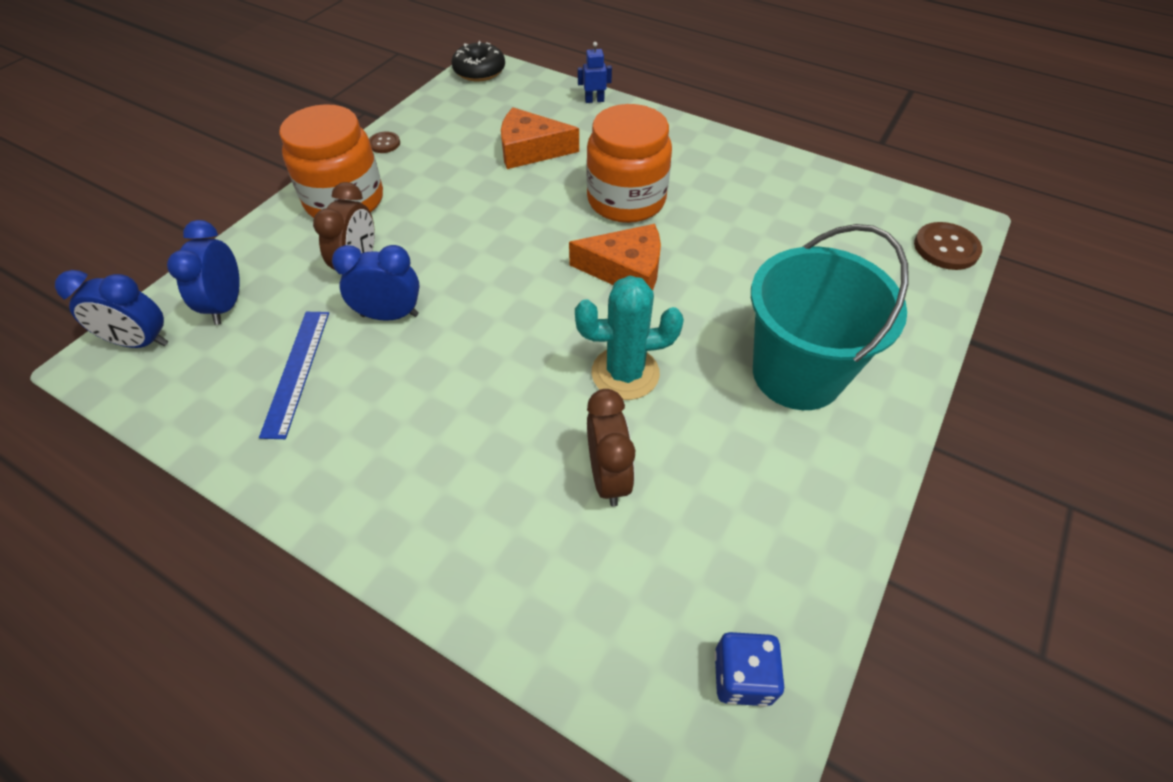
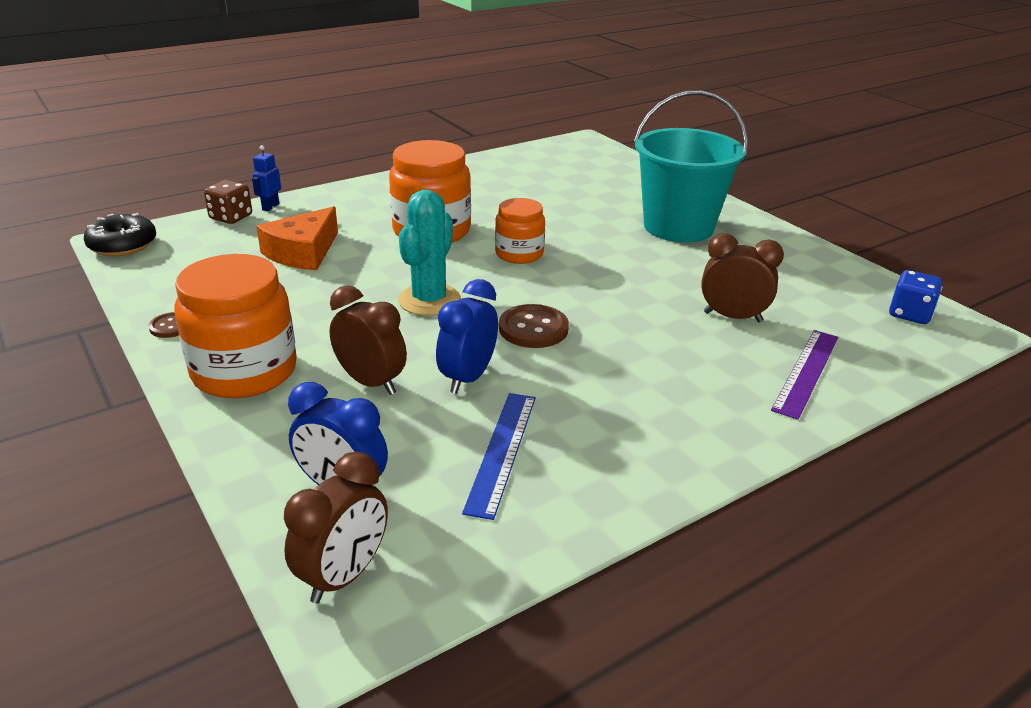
camera: 65 degrees left, 20 degrees down
blue clock [55,270,168,348] -> brown clock [284,452,388,603]
blue ruler [259,312,329,439] -> blue ruler turned 75 degrees clockwise [462,393,536,520]
orange cheese [569,224,661,291] -> orange jar [495,198,545,264]
turquoise cactus [575,276,684,400] -> turquoise cactus moved to [398,190,461,316]
brown button [914,222,982,270] -> brown button moved to [499,304,569,348]
none -> brown dice [204,180,252,224]
none -> purple ruler [771,330,838,420]

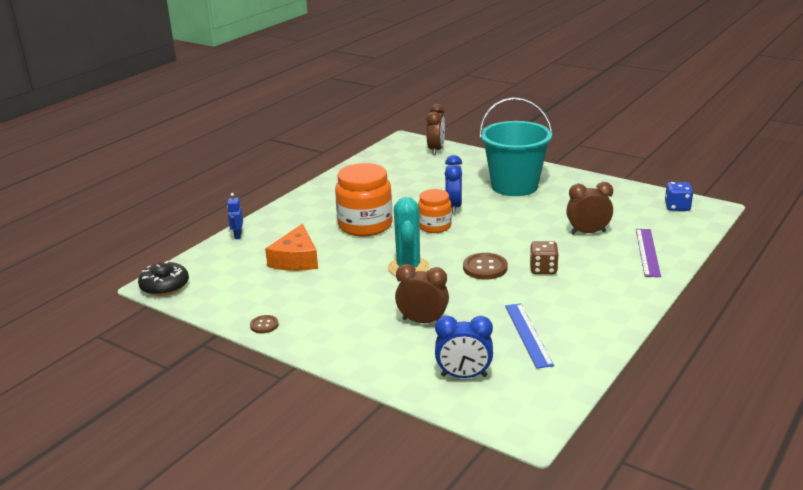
camera: 20 degrees left, 5 degrees down
orange jar [174,254,297,398] -> none
brown dice [204,180,252,224] -> brown dice moved to [530,241,559,274]
brown clock [284,452,388,603] -> brown clock moved to [426,104,445,155]
blue clock [436,279,498,394] -> blue clock moved to [445,155,462,214]

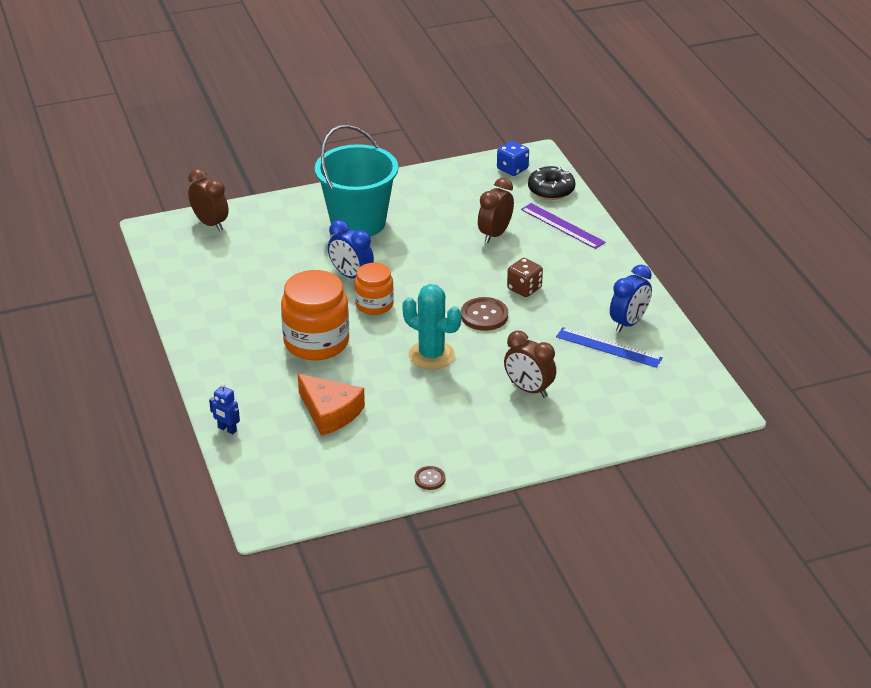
camera: 55 degrees left, 10 degrees up
black donut [138,261,189,296] -> black donut moved to [528,166,575,200]
brown clock [395,264,449,323] -> brown clock turned 105 degrees counterclockwise [504,331,556,398]
blue clock [435,316,493,378] -> blue clock moved to [610,265,652,332]

